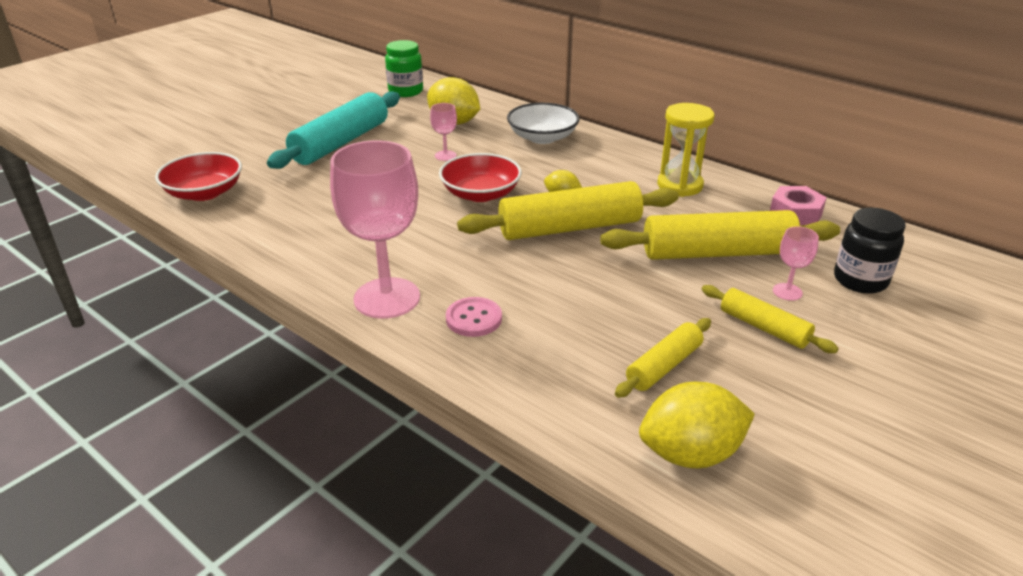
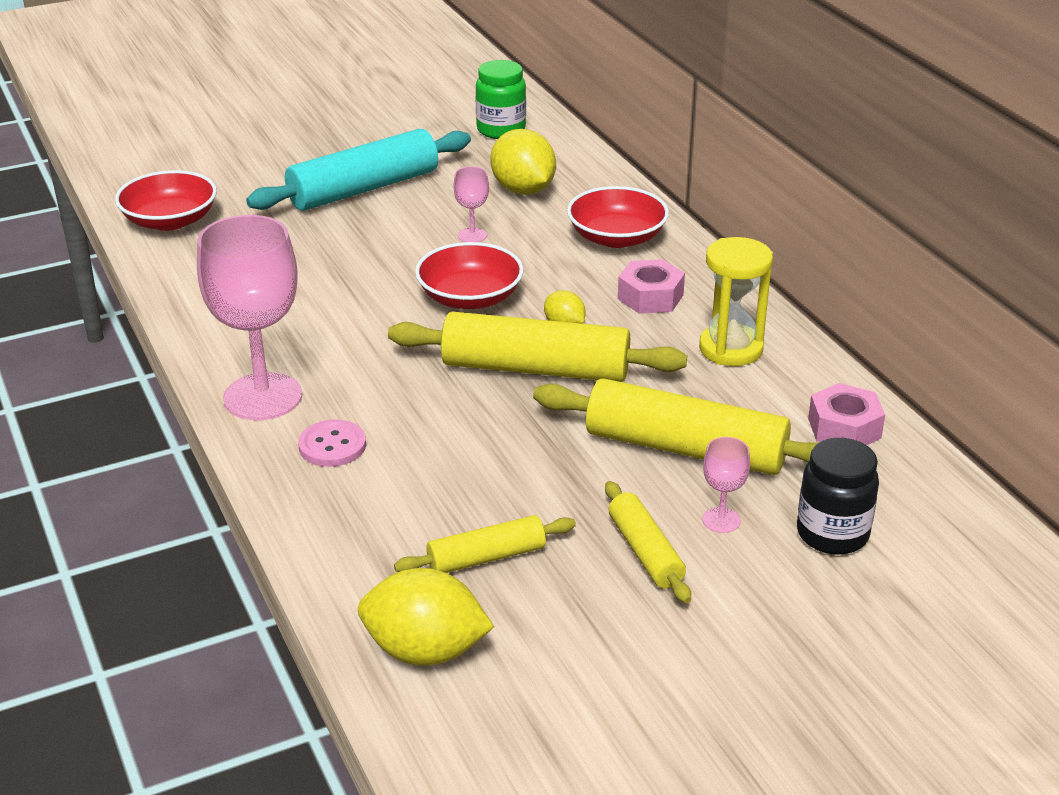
camera: 25 degrees right, 0 degrees up
white bowl [507,103,580,144] -> red bowl [567,186,669,248]
none -> pink nut [618,259,685,314]

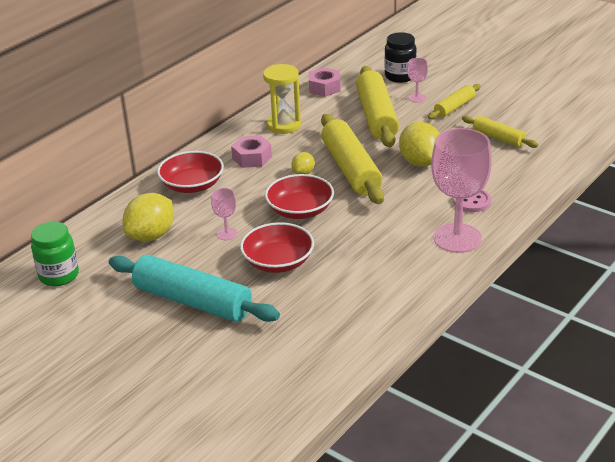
camera: 115 degrees left, 0 degrees up
red bowl [115,170,217,231] -> red bowl moved to [240,222,314,273]
yellow lemon [358,568,494,666] -> yellow lemon moved to [399,122,440,167]

